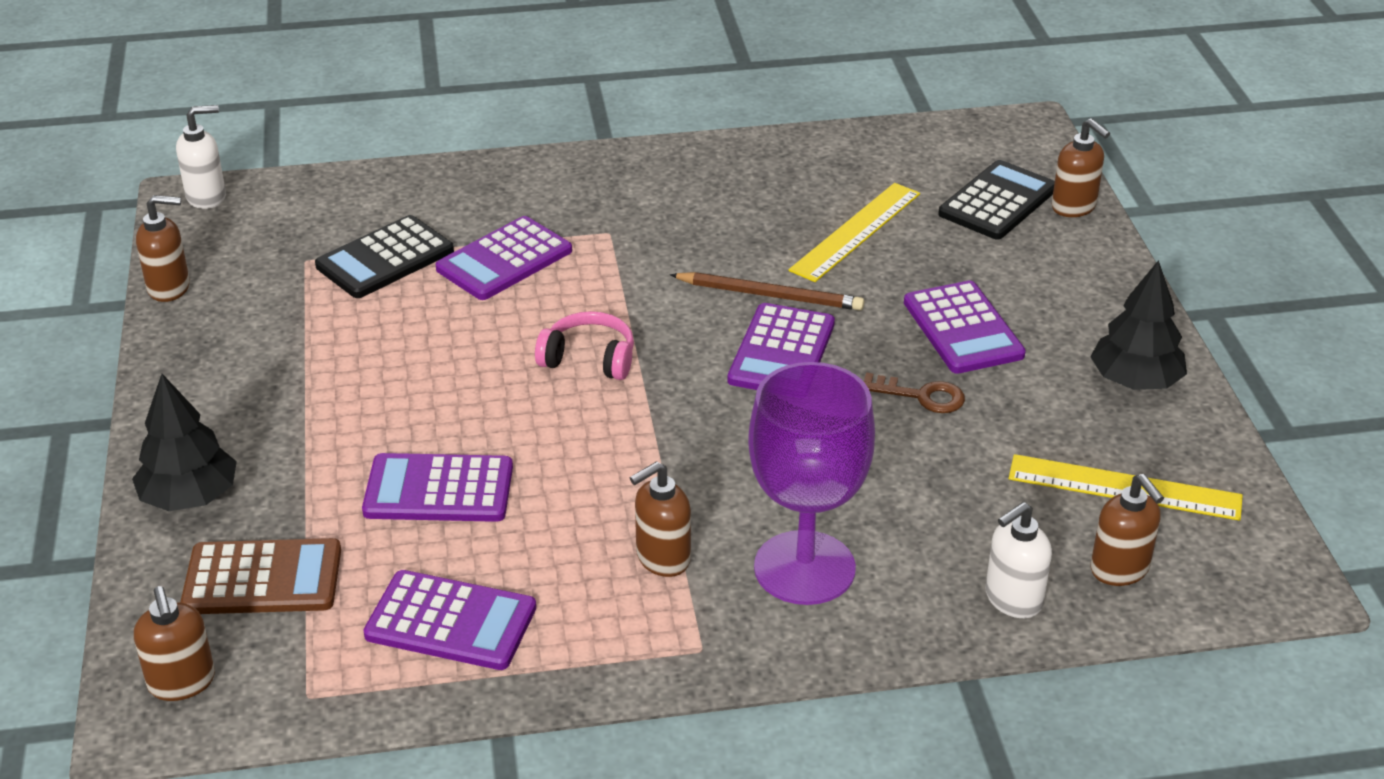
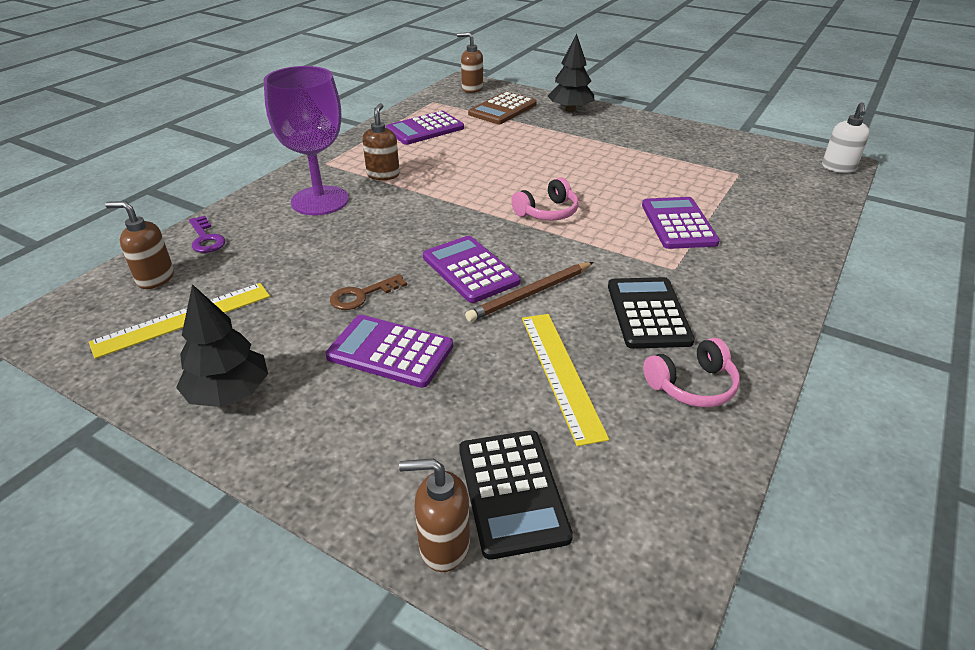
camera: 130 degrees right, 0 degrees up
brown soap dispenser [136,195,190,302] -> none
black calculator [315,215,454,298] -> black calculator moved to [608,277,695,349]
purple calculator [362,453,513,522] -> none
white soap dispenser [985,502,1052,618] -> purple key [189,216,225,253]
none -> pink headphones [643,338,740,407]

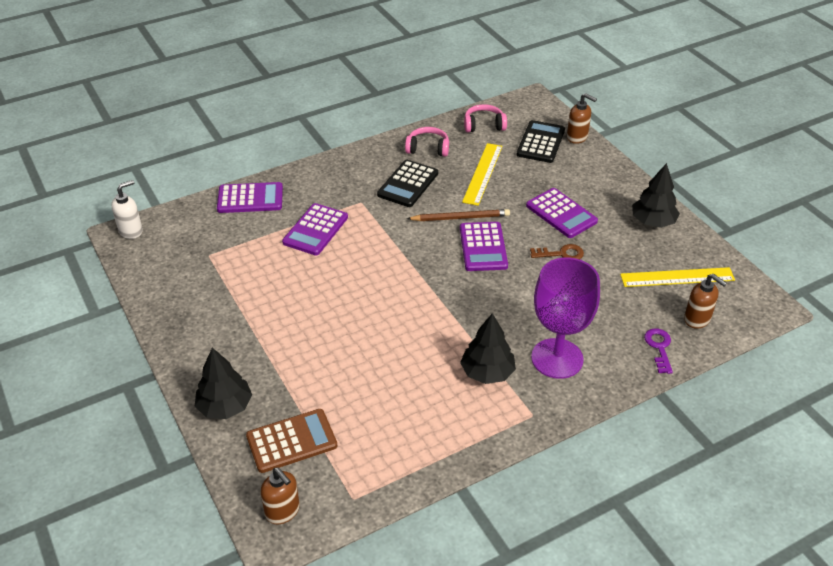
camera: 150 degrees left, 5 degrees up
brown soap dispenser [362,103,400,180] -> black tree [460,313,516,384]
purple calculator [386,111,464,145] -> purple calculator moved to [217,182,283,213]
pink headphones [511,178,579,220] -> pink headphones moved to [464,104,507,132]

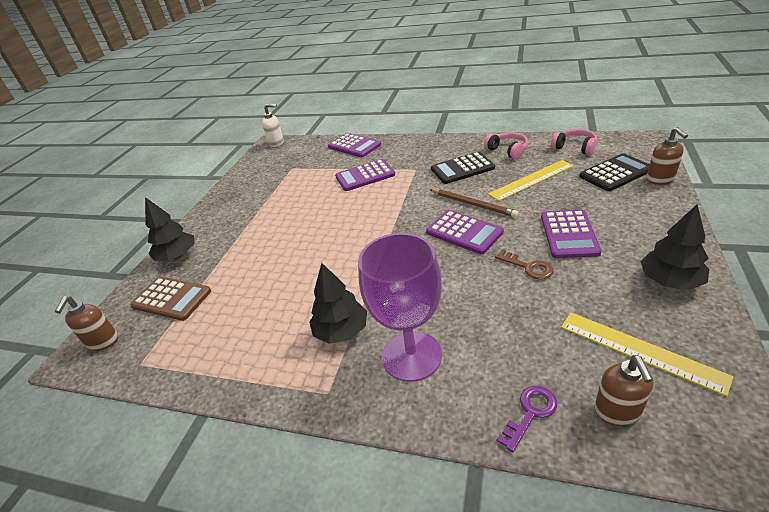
camera: 50 degrees right, 5 degrees down
purple calculator [460,222,508,271] -> purple calculator turned 90 degrees counterclockwise [426,210,504,254]

